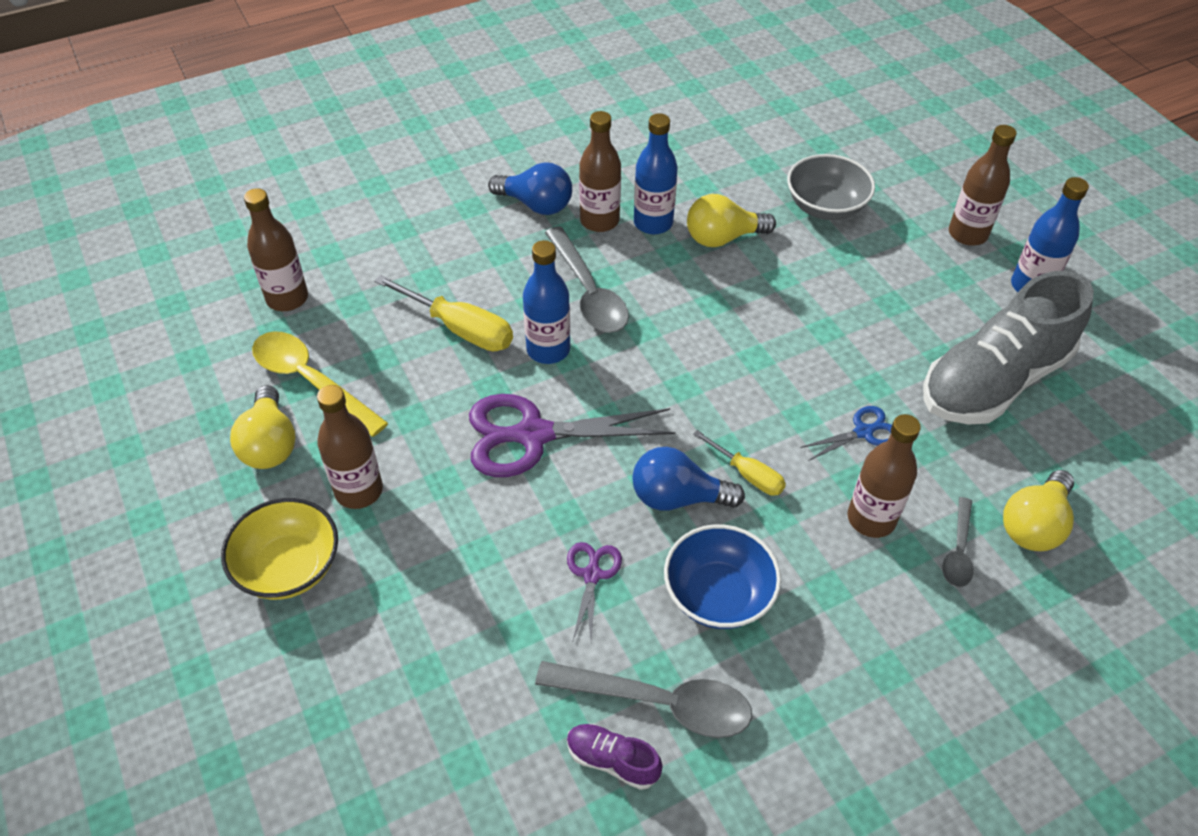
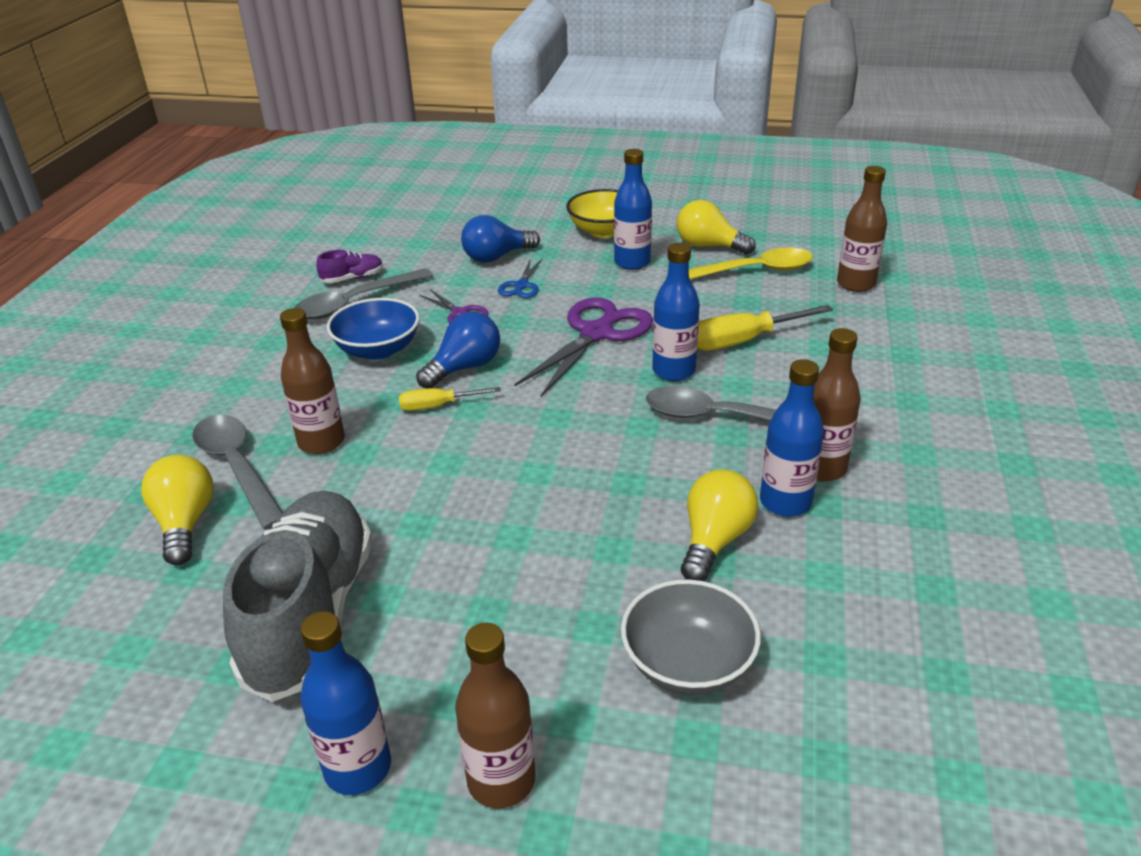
camera: 130 degrees right, 15 degrees down
brown bottle [317,385,383,509] -> blue bottle [614,149,652,270]
blue light bulb [488,162,572,215] -> blue light bulb moved to [461,215,540,263]
blue scissors [800,406,892,461] -> blue scissors moved to [498,258,543,298]
grey spoon [942,497,974,588] -> grey spoon [192,415,283,530], size x1.78

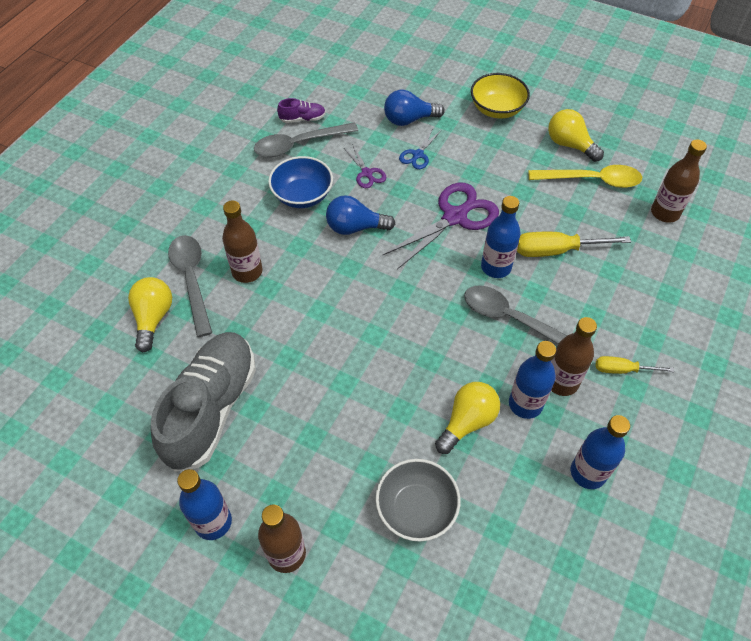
camera: 15 degrees right, 20 degrees up
yellow screwdriver [399,387,501,411] -> yellow screwdriver moved to [596,356,674,374]
blue light bulb [416,312,500,389] -> blue light bulb turned 150 degrees counterclockwise [326,195,395,235]
blue bottle [614,149,652,270] -> blue bottle moved to [571,415,630,489]

